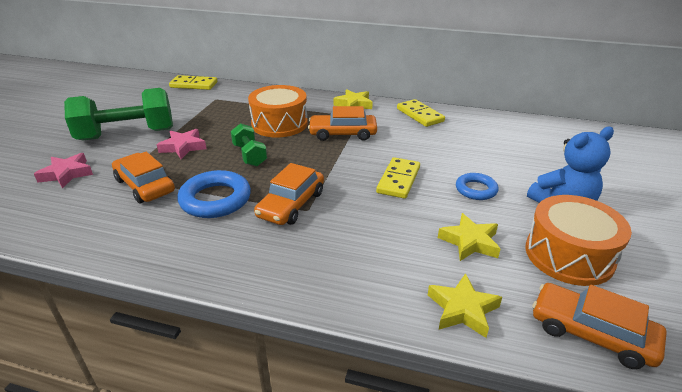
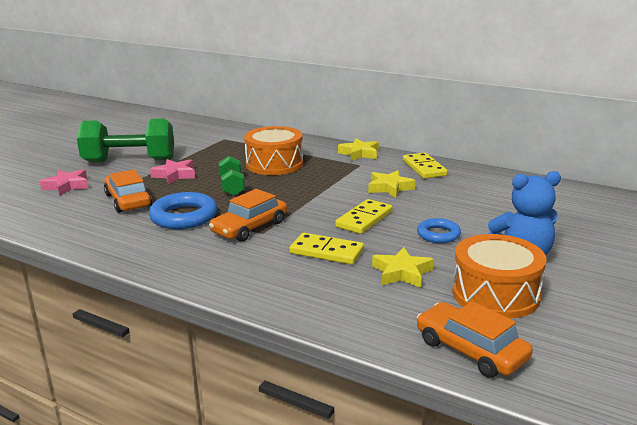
camera: 15 degrees right, 10 degrees down
yellow domino [169,75,217,90] -> yellow domino moved to [290,233,364,265]
orange car [308,106,377,141] -> none
yellow star [428,273,502,338] -> yellow star moved to [368,170,415,198]

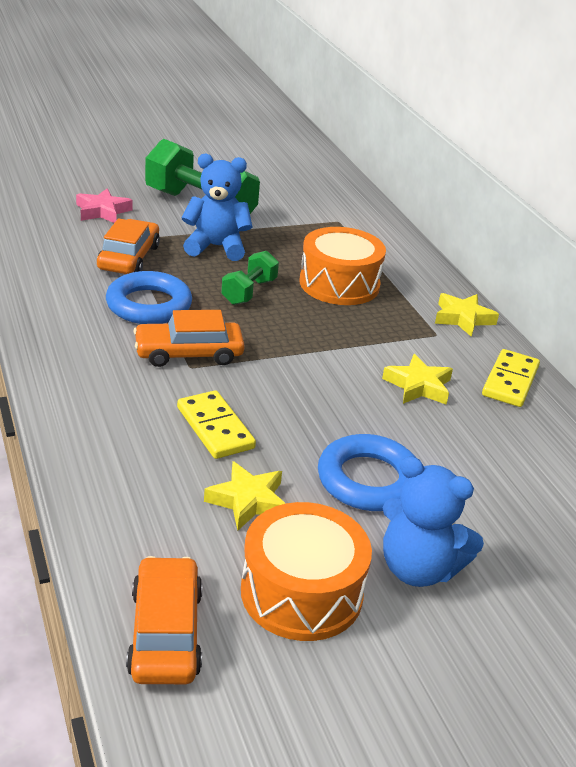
camera: 35 degrees right, 10 degrees up
pink star [150,159,195,184] -> blue teddy bear [182,154,252,261]
yellow domino [335,199,393,234] -> none
blue ring [417,218,461,243] -> blue ring [318,434,415,511], size x1.66

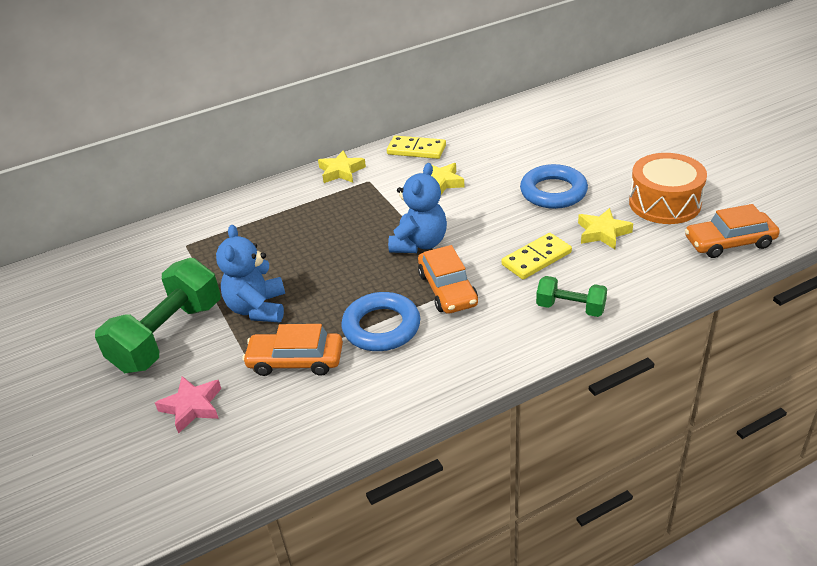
camera: 90 degrees left, 5 degrees up
green dumbbell [221,251,279,305] -> green dumbbell moved to [536,276,607,317]
orange drum [299,227,386,305] -> none
blue teddy bear [383,456,484,587] -> blue teddy bear moved to [388,163,447,253]

